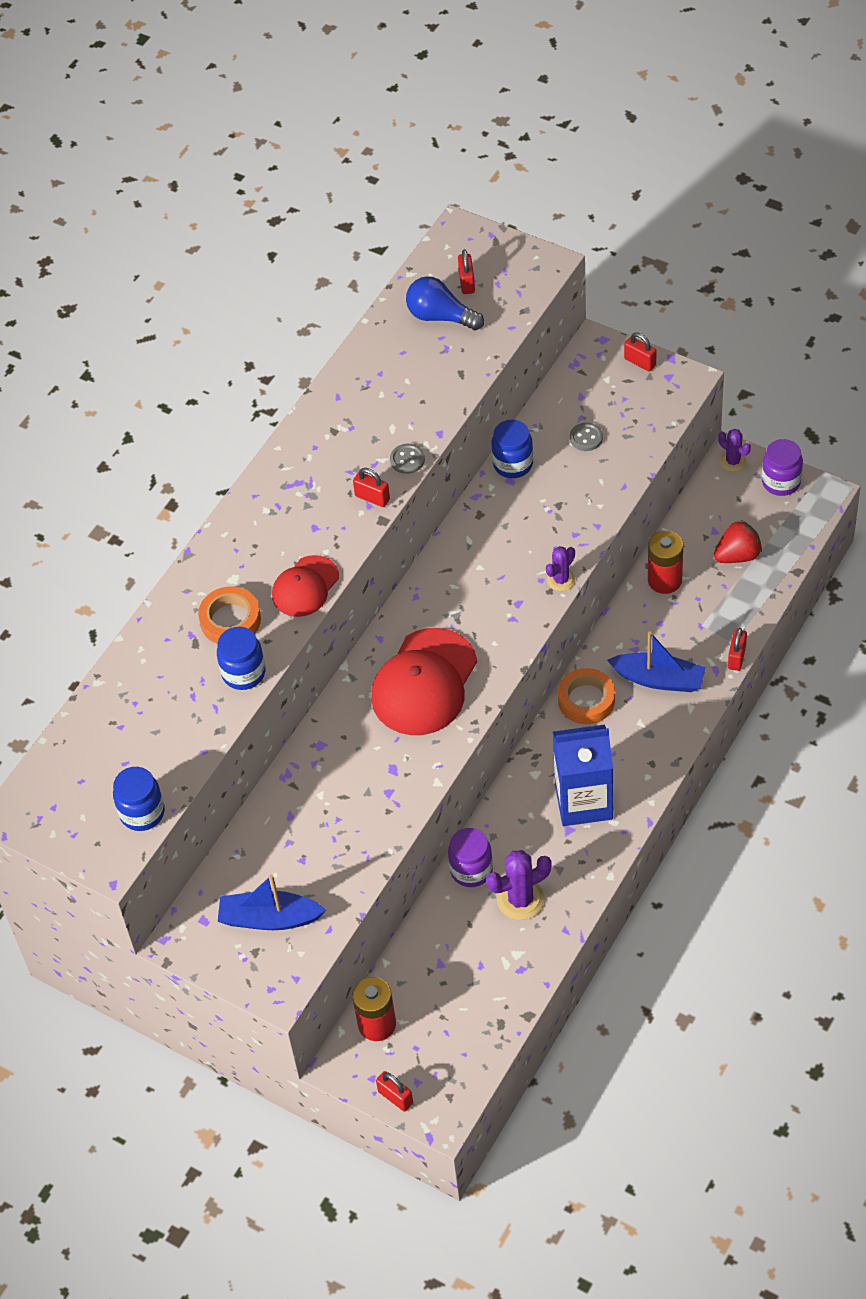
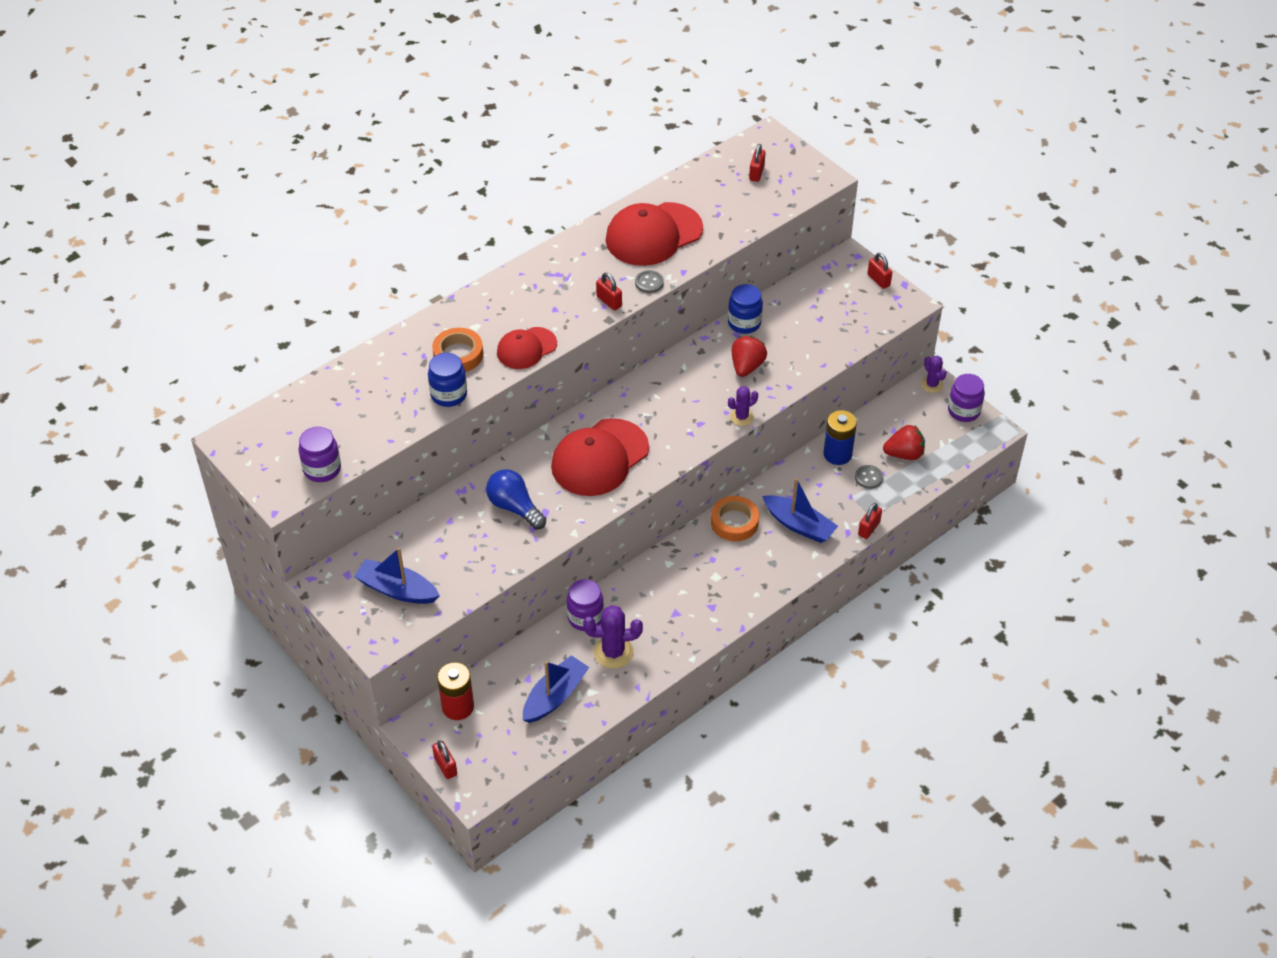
camera: 15 degrees right, 5 degrees down
blue jar [113,767,165,831] -> purple jar [299,427,341,482]
blue light bulb [406,276,484,330] -> blue light bulb moved to [486,469,546,530]
blue carton [553,724,613,826] -> none
grey button [570,423,603,451] -> grey button moved to [855,465,883,489]
red battery [648,531,683,594] -> blue battery [823,410,857,465]
none -> blue boat [523,655,589,723]
none -> red cap [606,202,703,266]
none -> red strawberry [732,336,767,377]

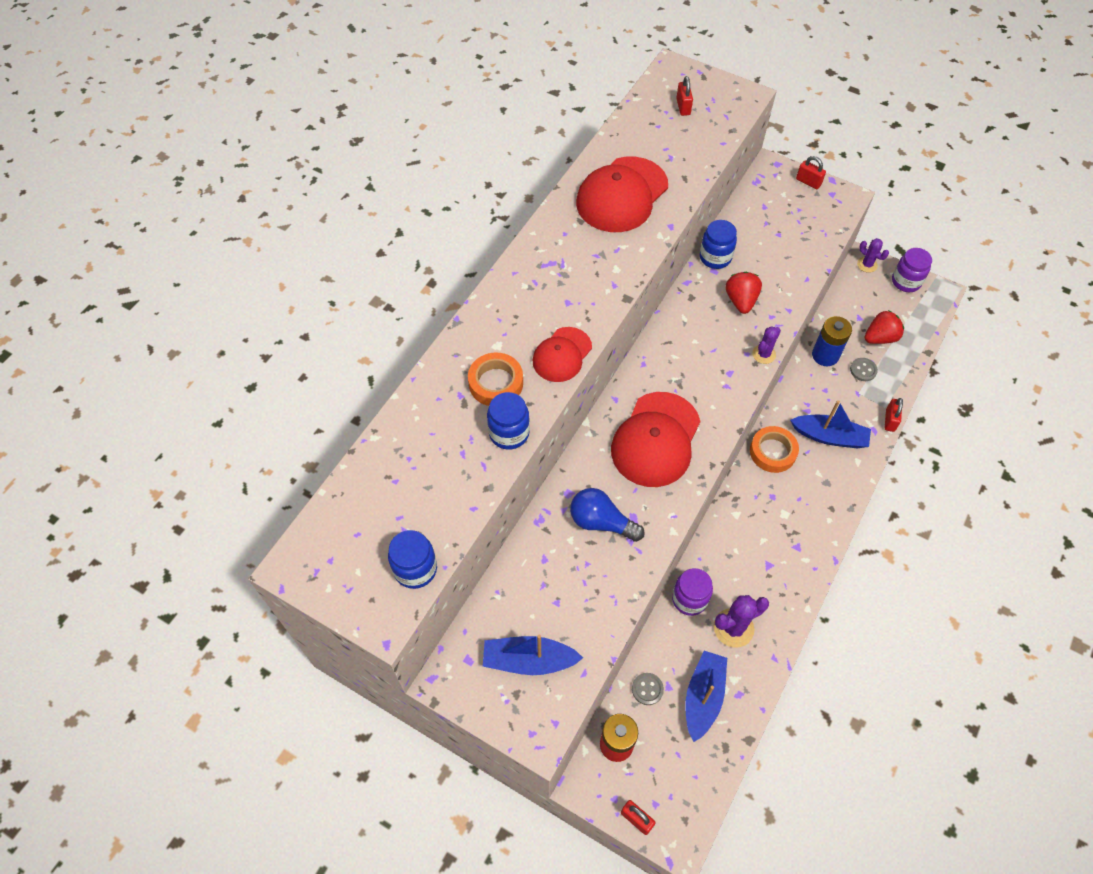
camera: 20 degrees left, 10 degrees up
purple jar [299,427,341,482] -> blue jar [388,530,437,589]
red padlock [596,273,622,310] -> none
grey button [635,270,664,293] -> grey button moved to [632,673,664,705]

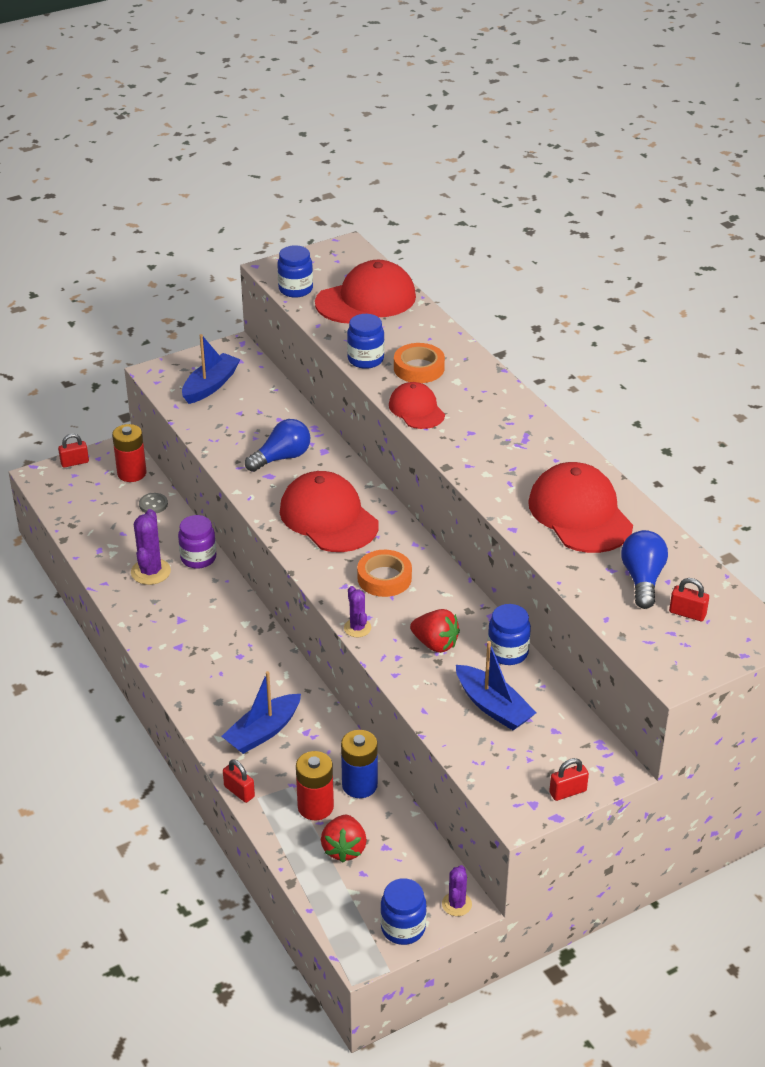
camera: 120 degrees right, 20 degrees down
blue boat [685,651,727,742] -> blue boat moved to [456,641,537,730]
orange tape [750,426,799,473] -> orange tape moved to [357,550,412,597]
grey button [850,358,878,381] -> red battery [296,751,334,820]
purple cactus [857,238,889,273] -> purple cactus turned 60 degrees counterclockwise [442,865,472,916]
purple jar [892,248,932,292] -> blue jar [380,878,427,945]
none -> red cap [315,260,416,323]
none -> blue light bulb [621,530,668,609]

